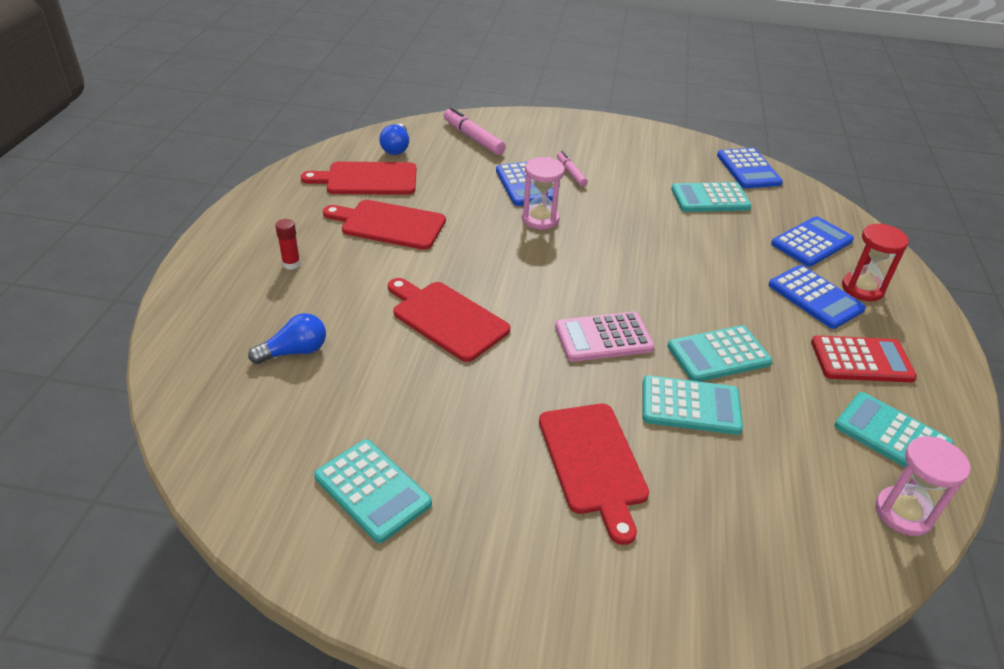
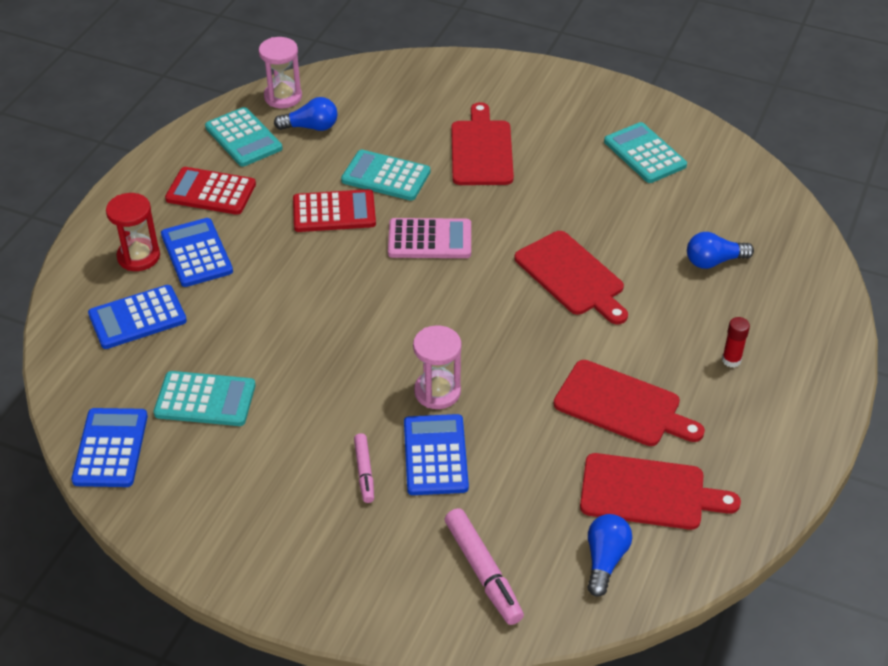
camera: 165 degrees left, 5 degrees up
turquoise calculator [667,325,772,382] -> red calculator [293,189,376,232]
none -> blue light bulb [274,97,338,131]

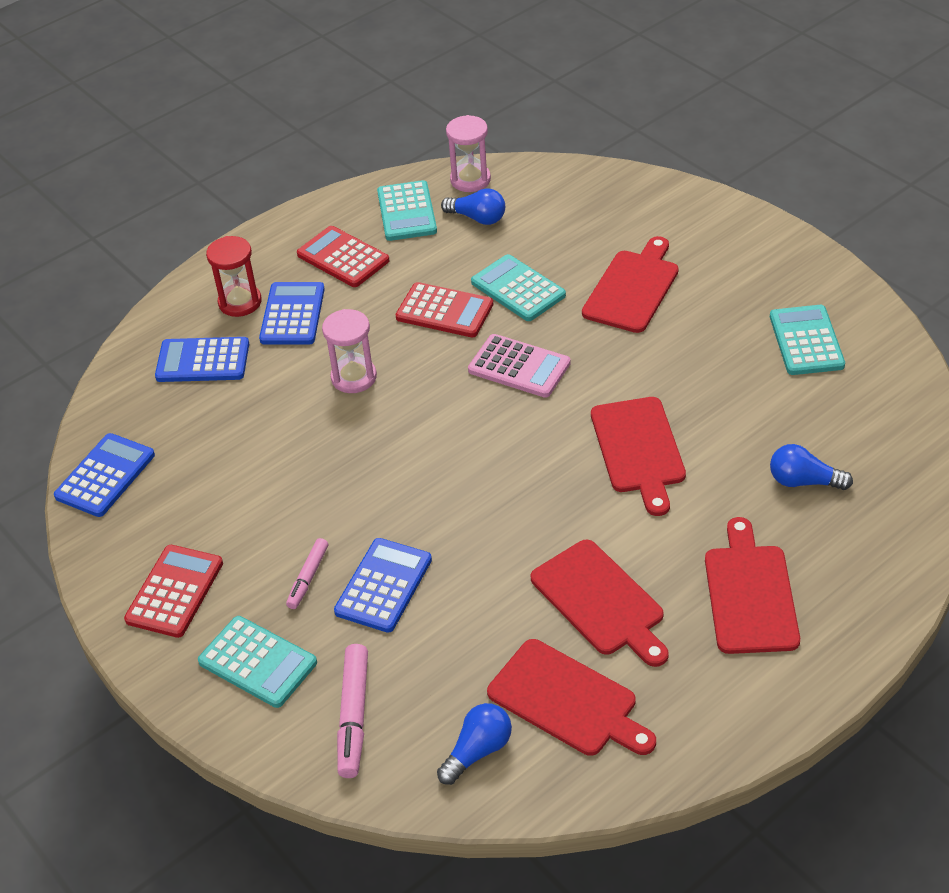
camera: 30 degrees right, 0 degrees up
turquoise calculator [153,371,255,426] -> turquoise calculator moved to [198,616,317,708]
pink hourglass [413,325,462,409] -> pink hourglass moved to [322,309,377,393]
red glue stick [722,317,750,368] -> red cutting board [705,517,800,654]
none -> red calculator [124,545,223,638]

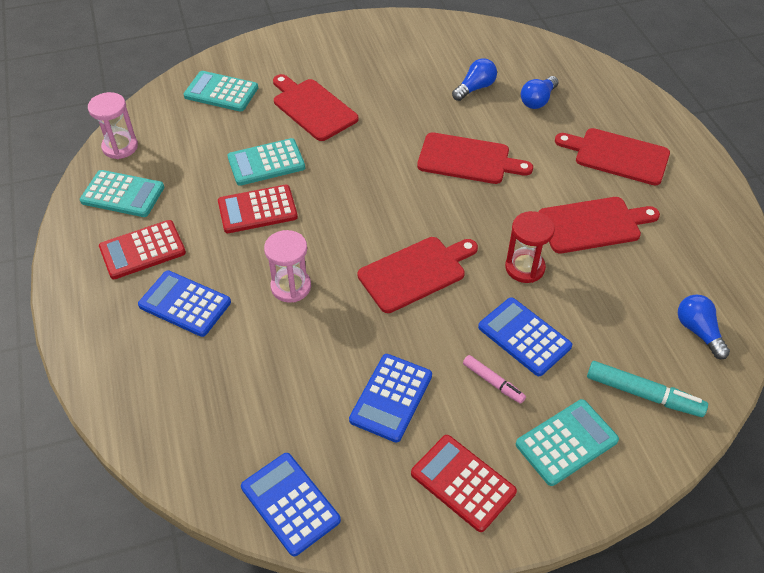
camera: 70 degrees left, 5 degrees up
blue calculator [155,337,249,382] -> blue calculator moved to [349,354,432,443]
red hourglass [206,236,262,317] -> red hourglass moved to [505,211,555,283]
pink marker [337,644,368,778] -> turquoise marker [587,361,708,417]
red calculator [395,282,493,337] -> red calculator turned 150 degrees counterclockwise [218,185,298,233]
blue light bulb [441,188,505,225] -> blue light bulb moved to [452,58,497,101]
pink calculator [468,334,571,398] -> none
red cutting board [487,639,656,756] -> red cutting board moved to [358,237,478,313]
turquoise calculator [770,305,845,375] -> turquoise calculator moved to [184,71,258,112]

